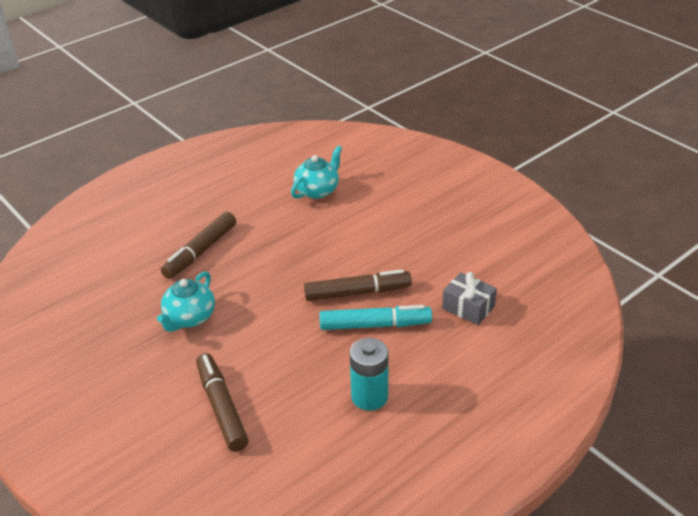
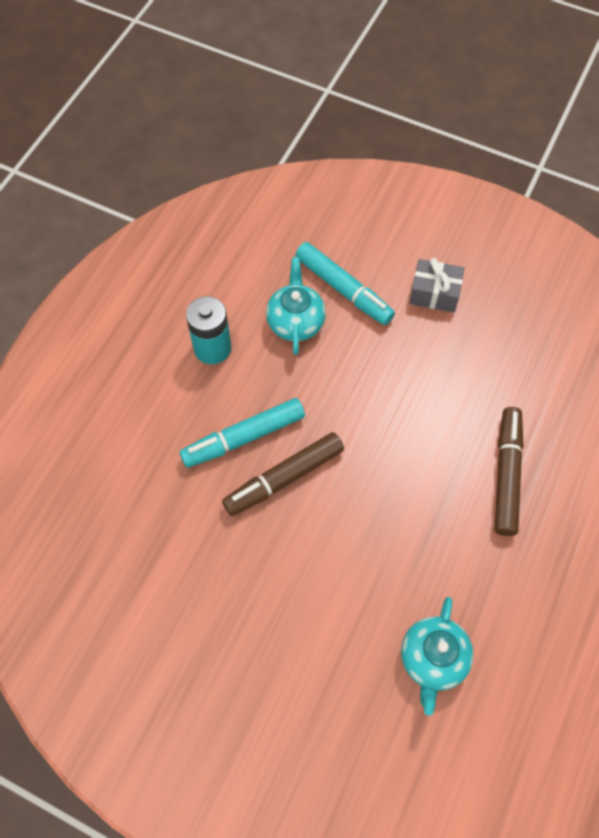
camera: 155 degrees right, 25 degrees up
turquoise teapot [157,271,215,332] -> turquoise teapot moved to [266,257,326,355]
brown marker [196,353,249,452] -> turquoise marker [295,242,395,325]
grey gift [442,272,497,325] -> grey gift moved to [409,258,464,312]

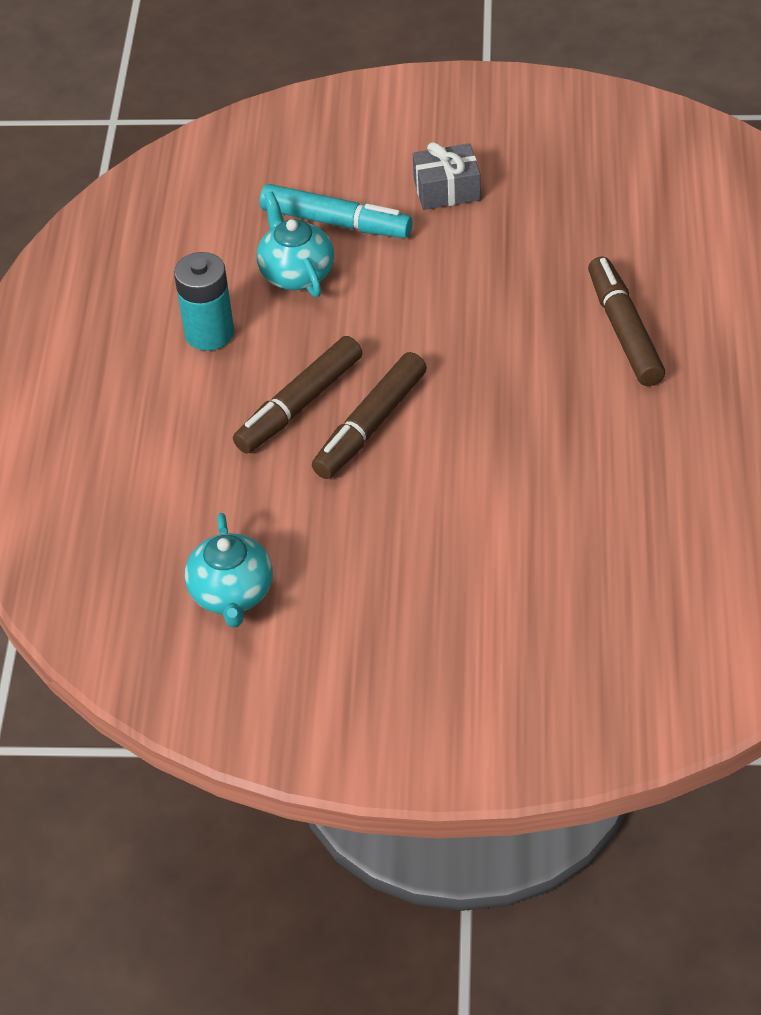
camera: 20 degrees left, 15 degrees down
turquoise marker [179,398,305,468] -> brown marker [233,336,362,453]
turquoise teapot [401,597,474,716] -> turquoise teapot moved to [185,513,273,628]

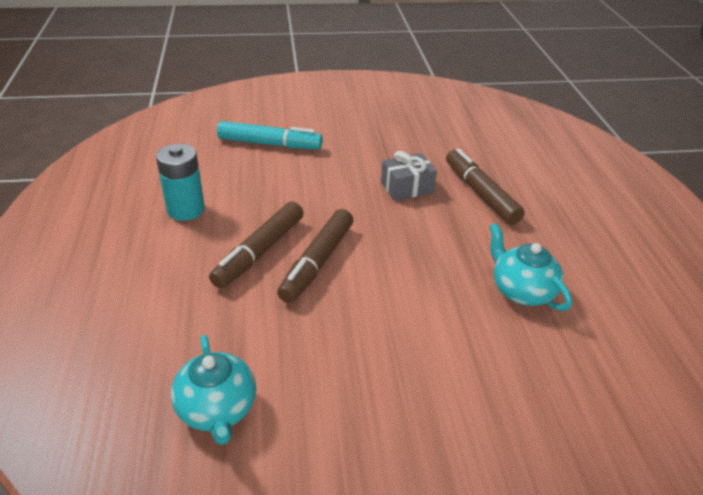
camera: 15 degrees left, 10 degrees down
turquoise teapot [257,192,334,297] -> turquoise teapot moved to [489,223,572,311]
grey gift [413,142,481,210] -> grey gift moved to [381,151,437,201]

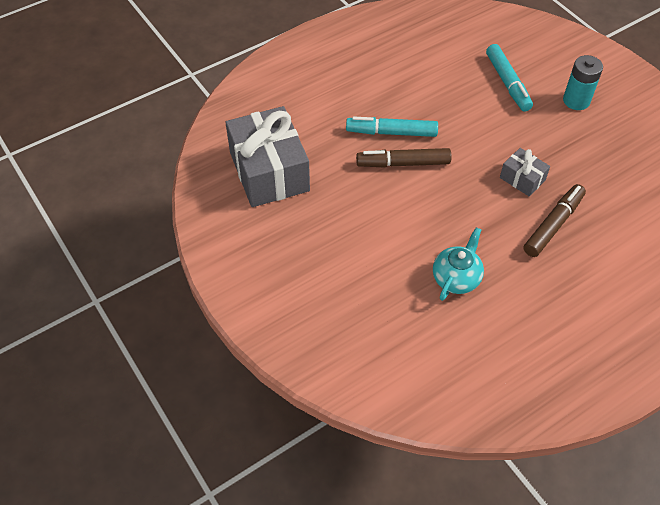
camera: 65 degrees right, 15 degrees up
turquoise battery [156,144,205,221] -> turquoise battery moved to [563,55,603,110]
turquoise teapot [171,335,256,445] -> grey gift [225,106,310,207]
brown marker [209,201,304,289] -> turquoise marker [346,117,438,137]

